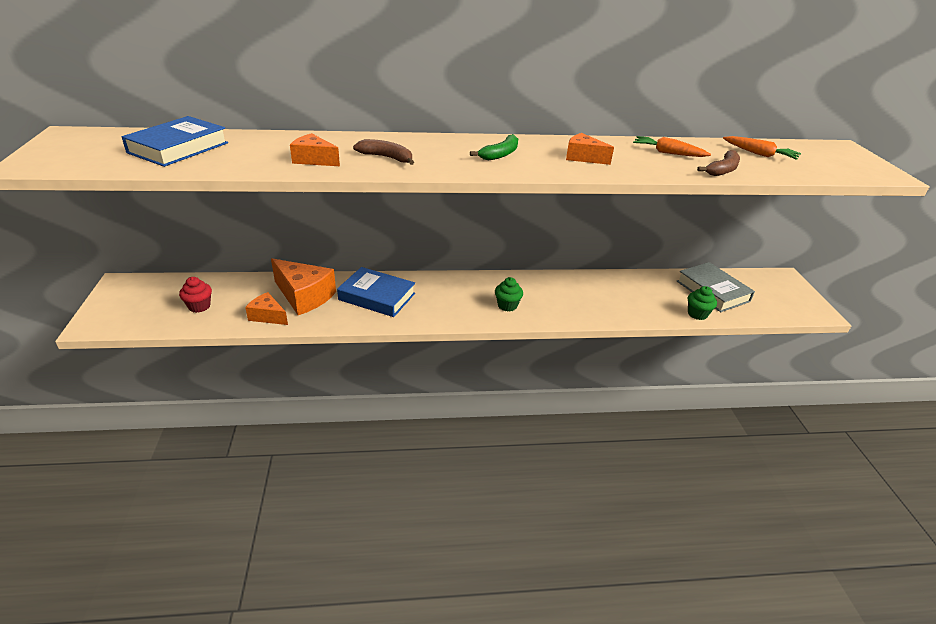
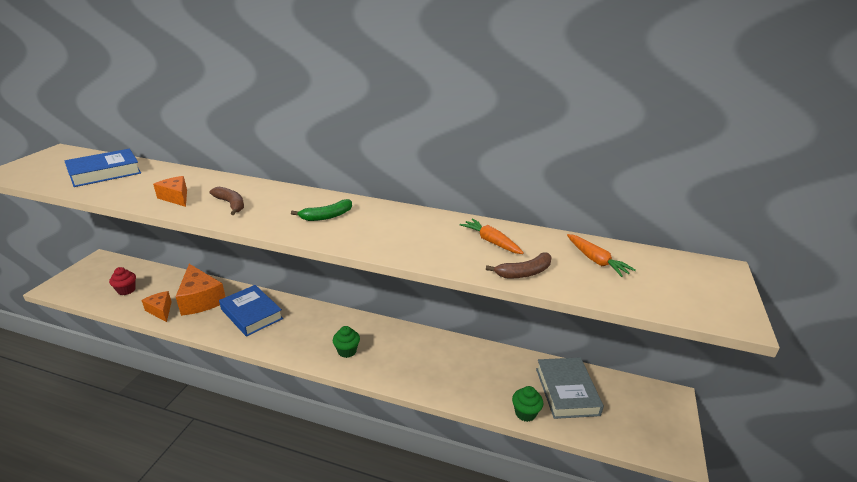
camera: 25 degrees right, 5 degrees down
orange cheese [566,133,614,165] -> none

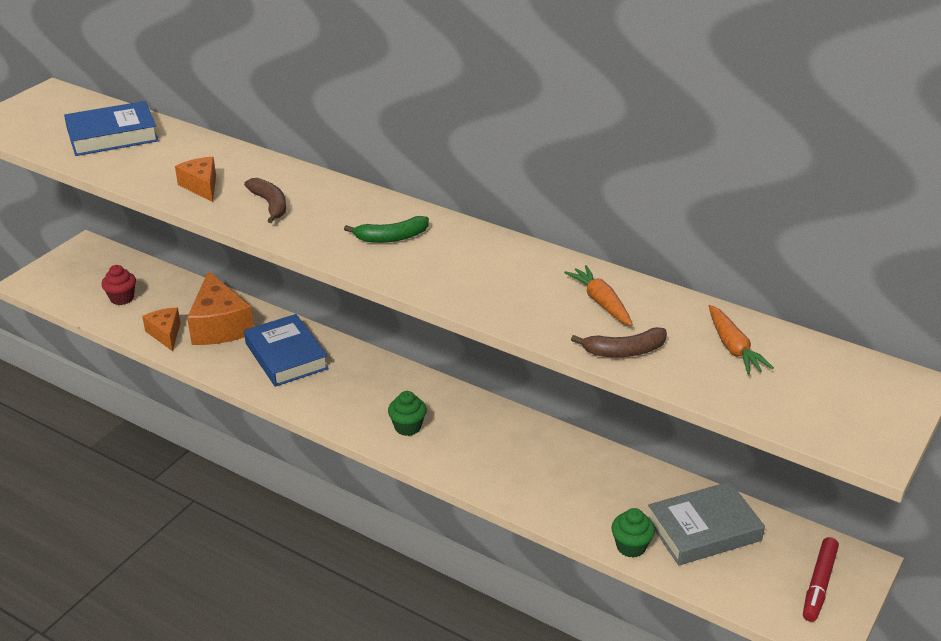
camera: 15 degrees right, 5 degrees up
grey book [536,357,604,419] -> grey book turned 60 degrees clockwise [648,481,765,565]
none -> red marker [803,537,839,622]

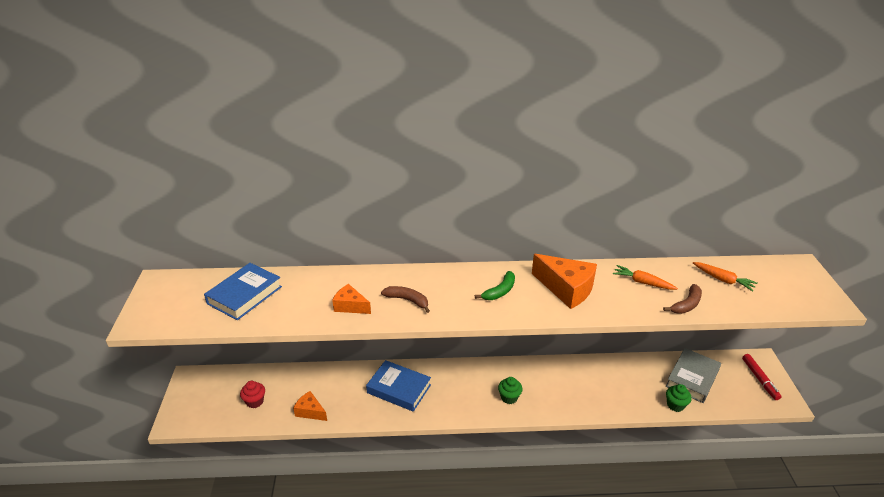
camera: 35 degrees left, 0 degrees up
orange cheese [187,271,254,345] -> orange cheese moved to [532,254,597,309]

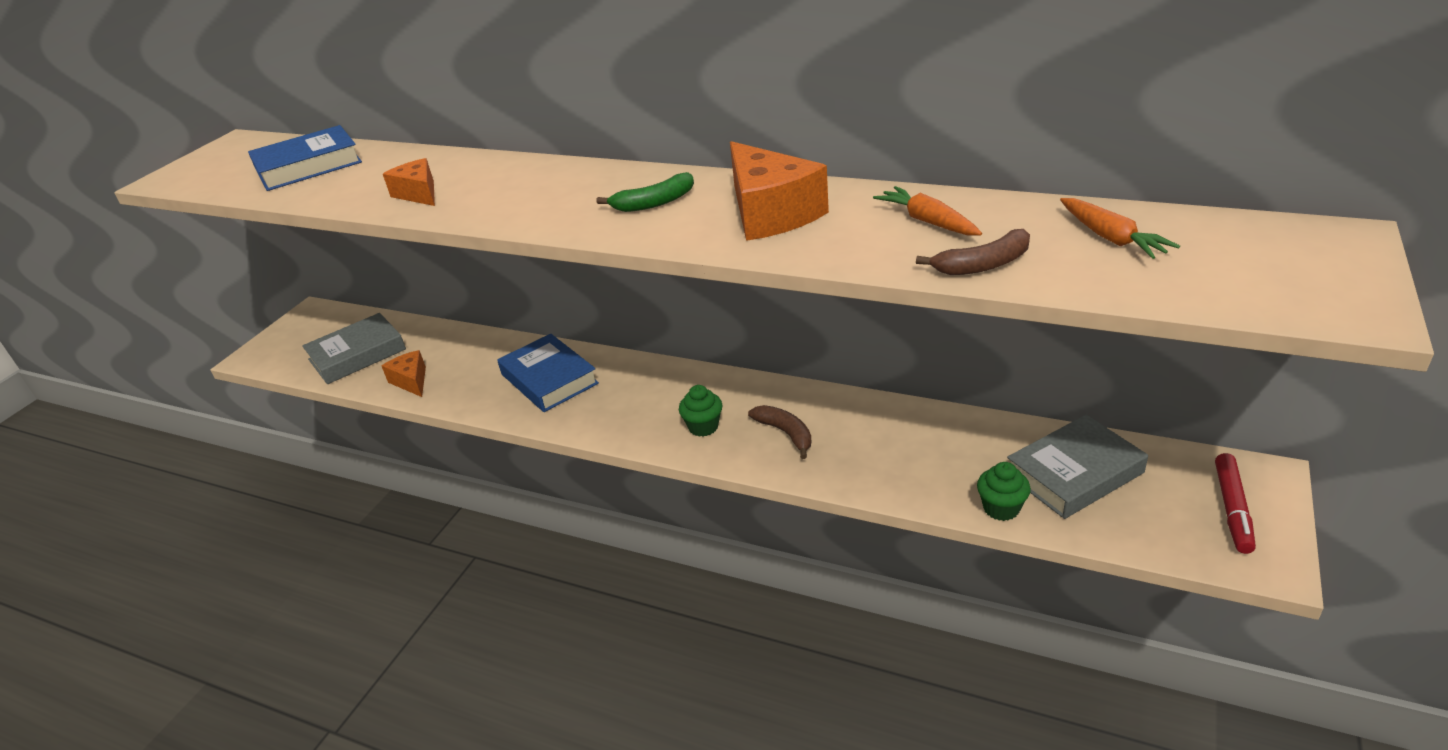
camera: 30 degrees right, 0 degrees up
red cupcake [240,381,265,408] -> grey book [302,313,406,384]
brown banana [381,286,430,313] -> brown banana moved to [748,405,812,459]

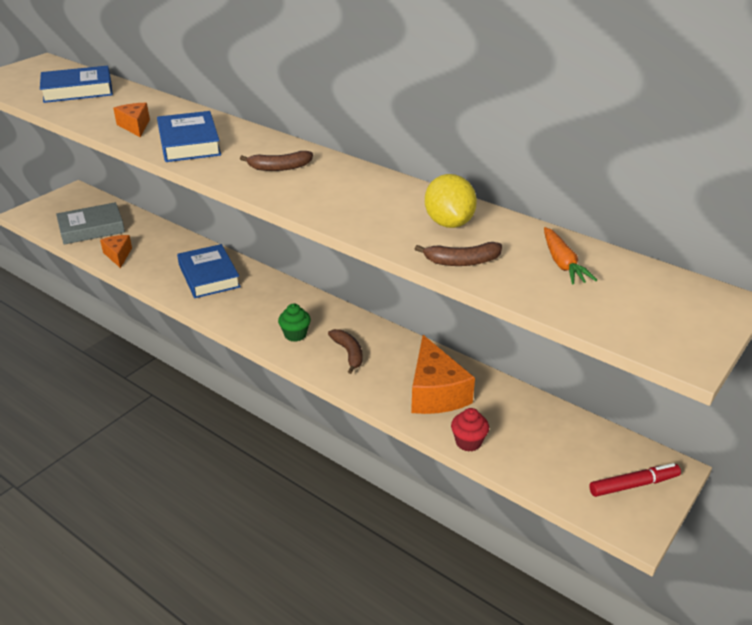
camera: 10 degrees right, 0 degrees up
green banana [596,172,694,212] -> brown banana [240,151,313,171]
orange cheese [730,141,829,241] -> orange cheese moved to [411,335,475,414]
orange carrot [873,186,982,236] -> yellow lemon [425,174,477,228]
green cupcake [977,462,1031,521] -> red cupcake [451,408,489,452]
grey book [1007,415,1148,519] -> none
red marker [1215,453,1256,554] -> red marker turned 135 degrees counterclockwise [589,463,681,497]
none -> blue book [157,111,221,162]

